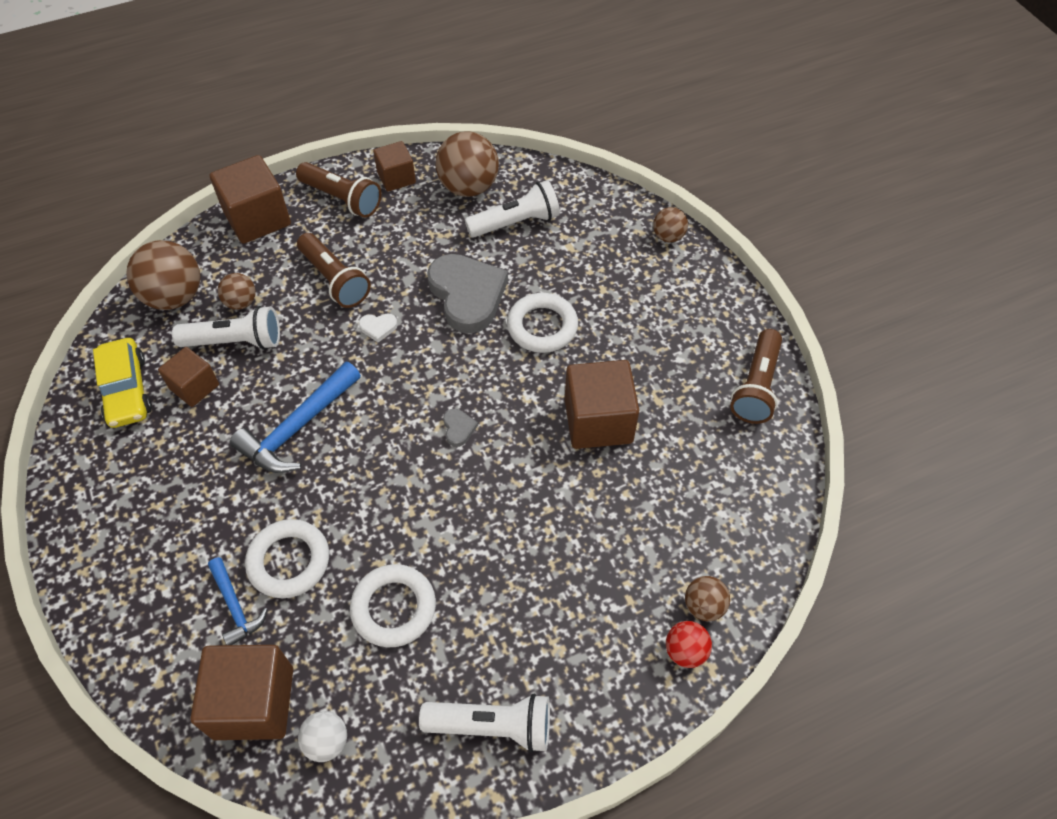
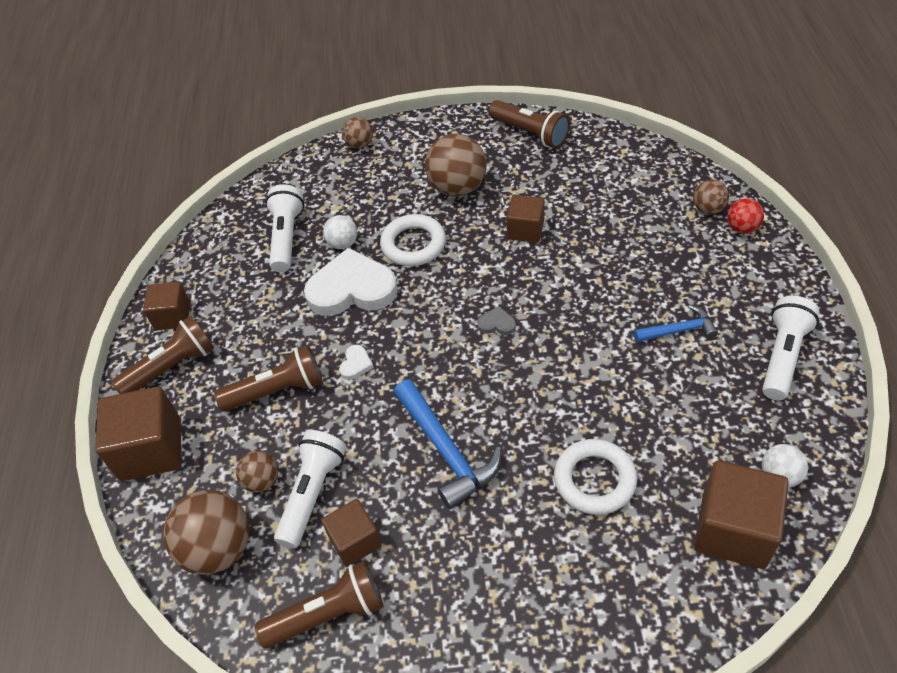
camera: 65 degrees left, 5 degrees down
yellow car [93,338,152,428] -> brown flashlight [255,561,383,648]
blue hammer [208,557,268,645] -> blue hammer moved to [634,305,718,342]
white ring [350,564,436,647] -> none
grey heart [427,254,508,333] -> white heart [304,248,398,316]
brown ball [436,131,499,197] -> brown ball moved to [425,134,487,197]
brown cube [565,360,639,449] -> brown cube [507,195,544,243], size x0.60
none -> white ball [323,215,357,249]

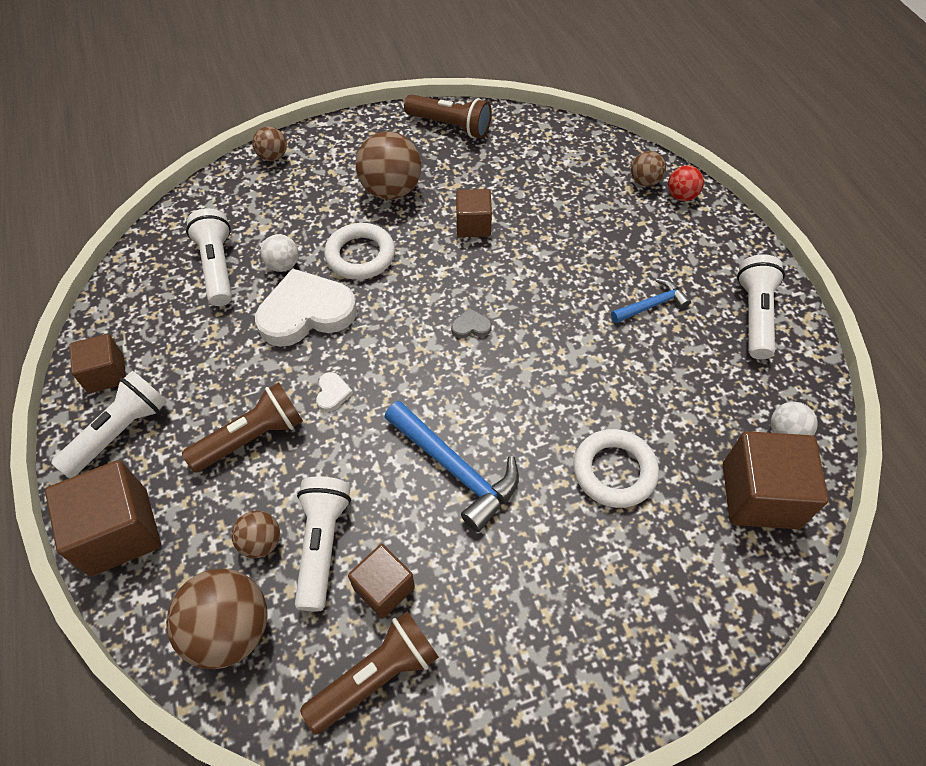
camera: 20 degrees left, 5 degrees up
brown flashlight [111,316,214,394] -> white flashlight [51,371,167,478]

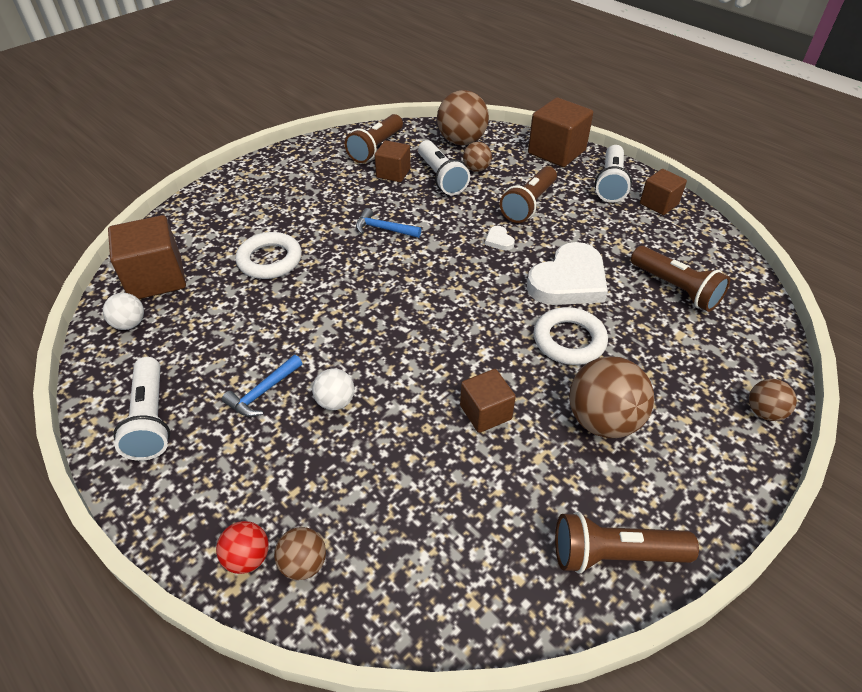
camera: 155 degrees right, 10 degrees down
white flashlight [186,208,232,306] -> brown flashlight [631,246,730,312]
white ball [260,234,299,272] -> white ball moved to [312,369,354,410]
blue hammer [384,401,519,532] -> blue hammer [356,208,421,238], size x0.58
grey heart [451,308,492,339] -> none

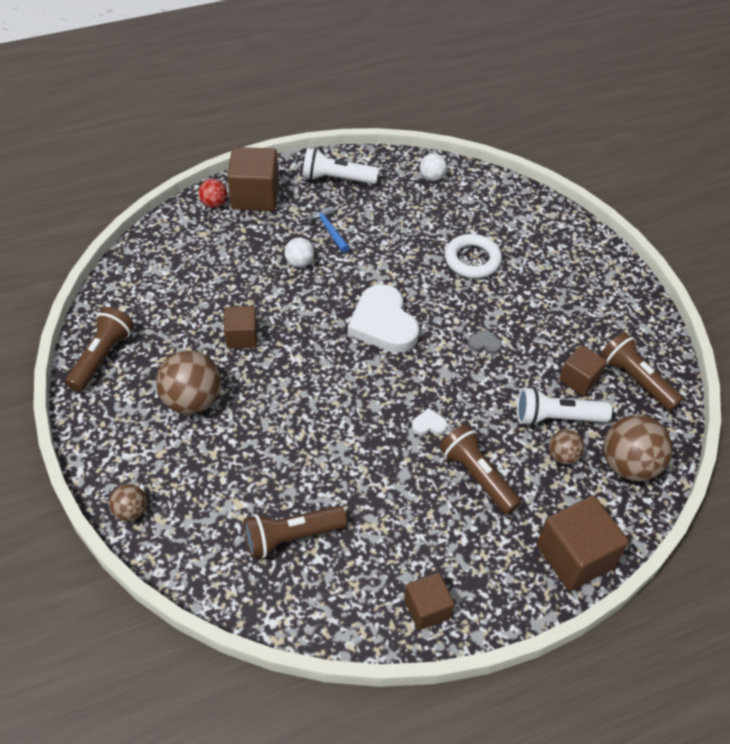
camera: 110 degrees right, 5 degrees up
brown cube [108,215,186,299] -> brown cube moved to [227,147,279,211]
brown ball [274,527,326,580] -> none
blue hammer [356,208,421,238] -> grey heart [468,329,501,354]
white heart [527,242,608,305] -> white heart moved to [348,284,419,353]
white ring [534,307,608,365] -> none
white flashlight [595,145,632,202] -> none

